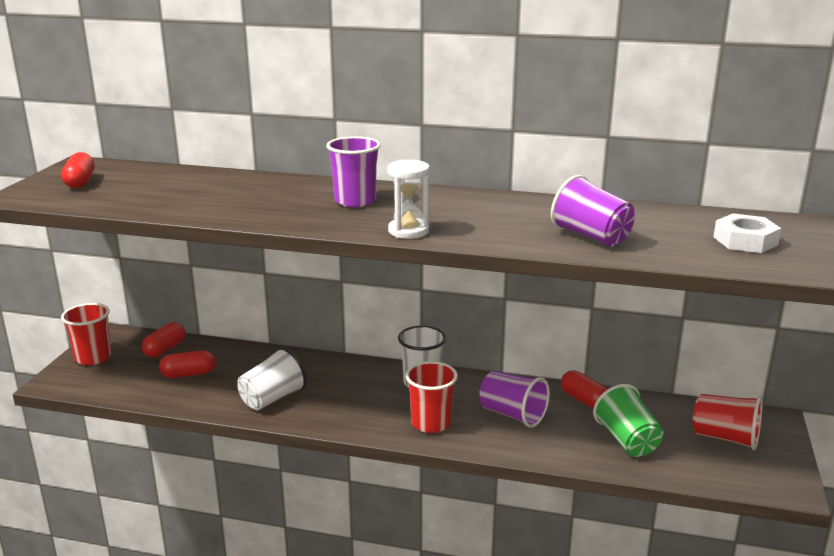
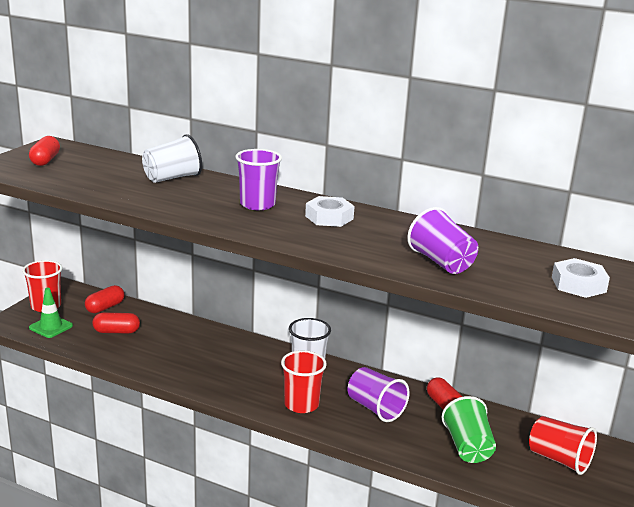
camera: 10 degrees right, 0 degrees up
white cup [237,347,307,411] -> white cup moved to [142,134,202,183]
white hourglass [387,160,430,239] -> none
none -> green traffic cone [29,288,73,338]
none -> white nut [305,196,355,227]

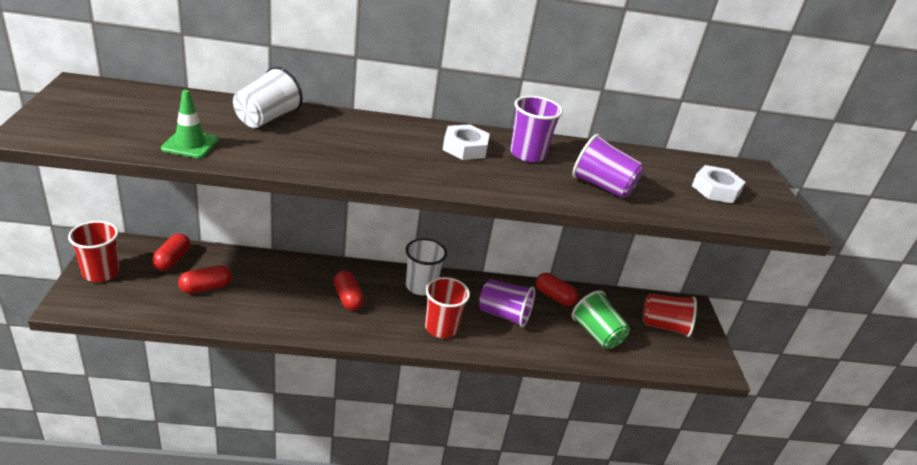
camera: 30 degrees left, 10 degrees up
red capsule [29,136,60,166] -> red capsule moved to [334,271,364,310]
green traffic cone [29,288,73,338] -> green traffic cone moved to [161,90,219,158]
purple cup [235,149,282,210] -> purple cup moved to [510,96,563,162]

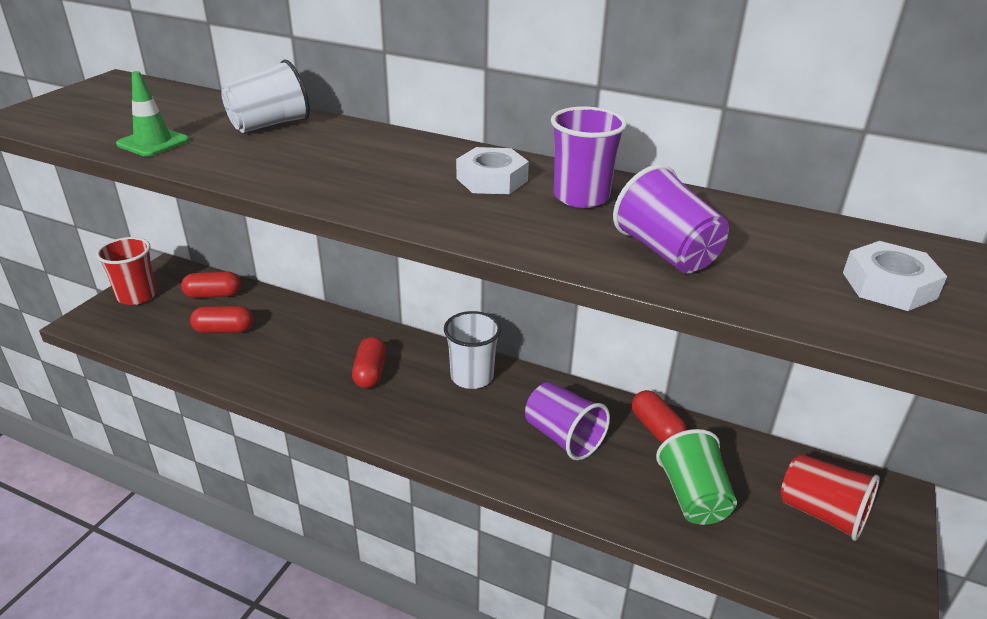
camera: 30 degrees right, 0 degrees up
red capsule [152,233,190,271] -> red capsule turned 45 degrees clockwise [181,271,241,298]
red cup [425,277,470,338] -> none

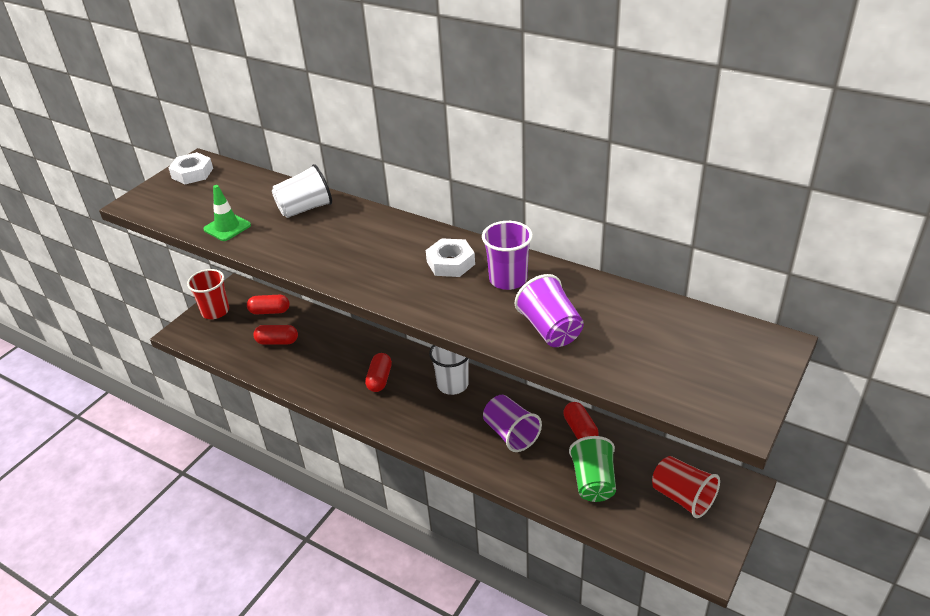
camera: 10 degrees right, 5 degrees up
white nut [843,241,947,311] -> white nut moved to [169,152,213,184]

